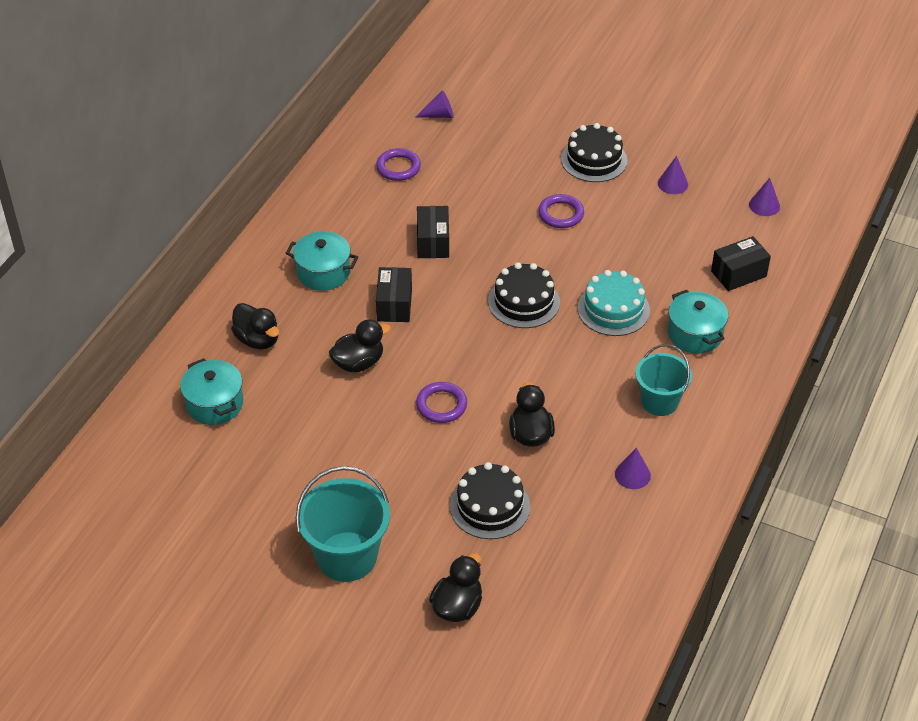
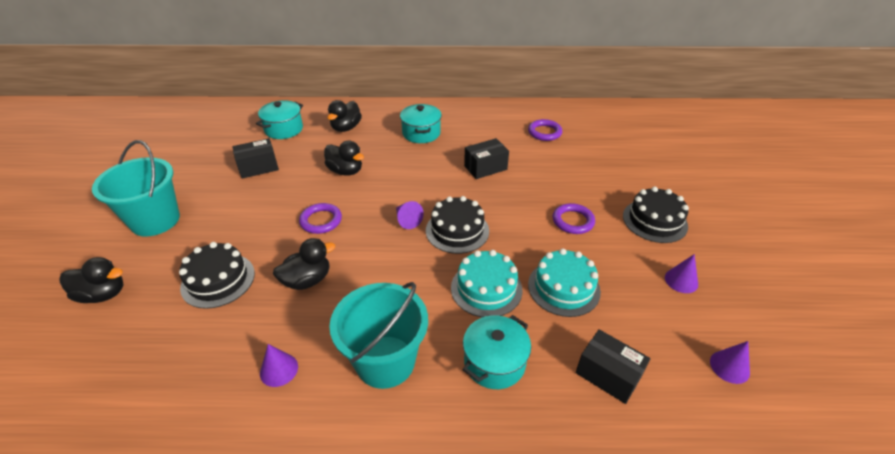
camera: 65 degrees right, 5 degrees down
black box [376,267,412,322] -> black box moved to [232,138,279,179]
purple cone [416,90,454,118] -> purple cone moved to [396,201,424,229]
turquoise bucket [635,344,692,416] -> turquoise bucket [329,282,428,389], size x1.51
none -> turquoise cake [528,248,601,317]

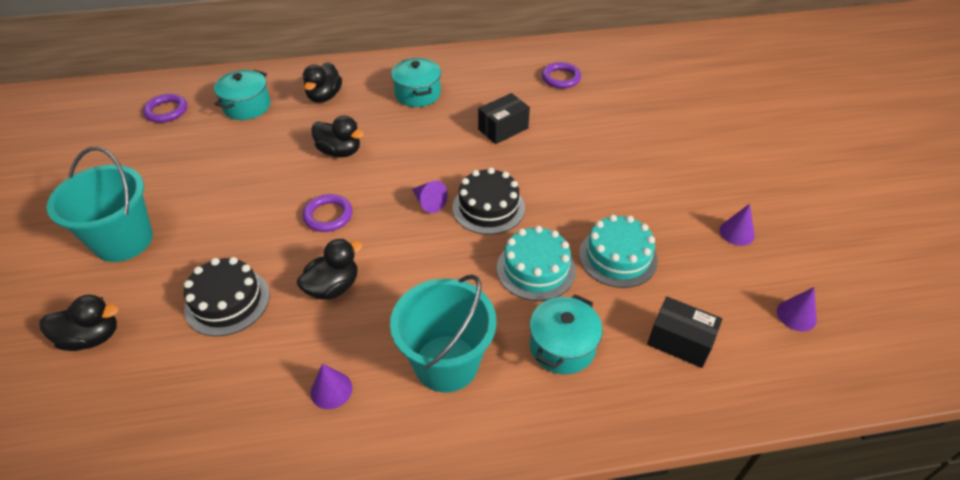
camera: 10 degrees left, 5 degrees up
black box [232,138,279,179] -> none
purple ring [553,203,595,234] -> purple ring moved to [143,94,187,123]
black cake [623,187,689,243] -> none

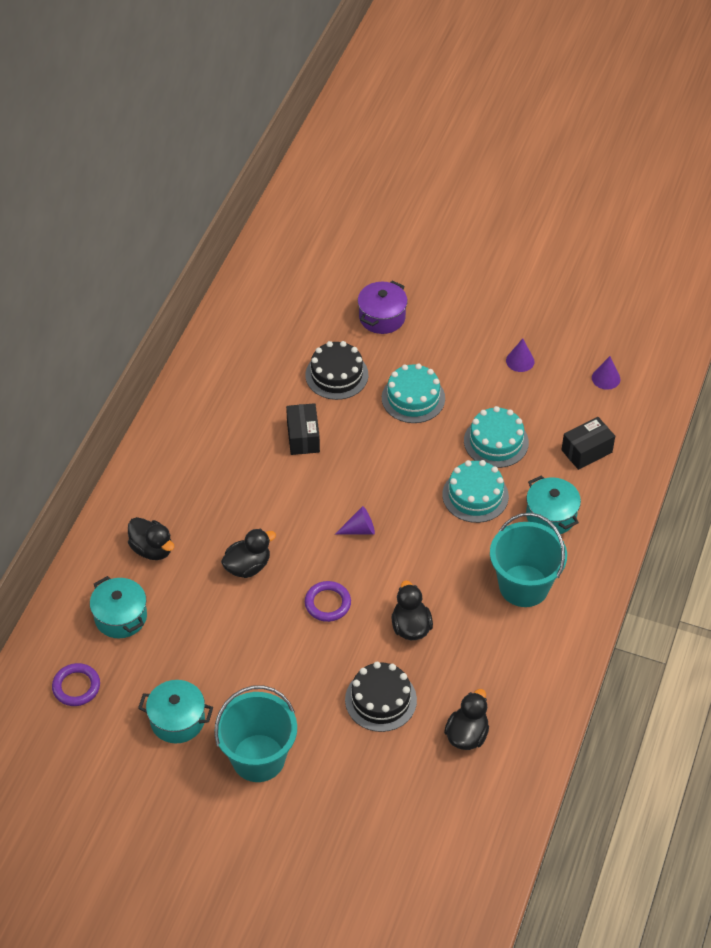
camera: 60 degrees left, 5 degrees up
black duck [39,295,119,351] -> black duck moved to [444,689,489,750]
purple cone [310,364,352,409] -> none
turquoise pot [391,58,441,107] -> turquoise pot moved to [138,680,213,744]
black cake [453,168,525,235] -> black cake moved to [305,341,368,400]
purple ring [542,62,581,89] -> none
none -> purple pot [358,281,408,334]
none -> turquoise cake [382,363,445,423]

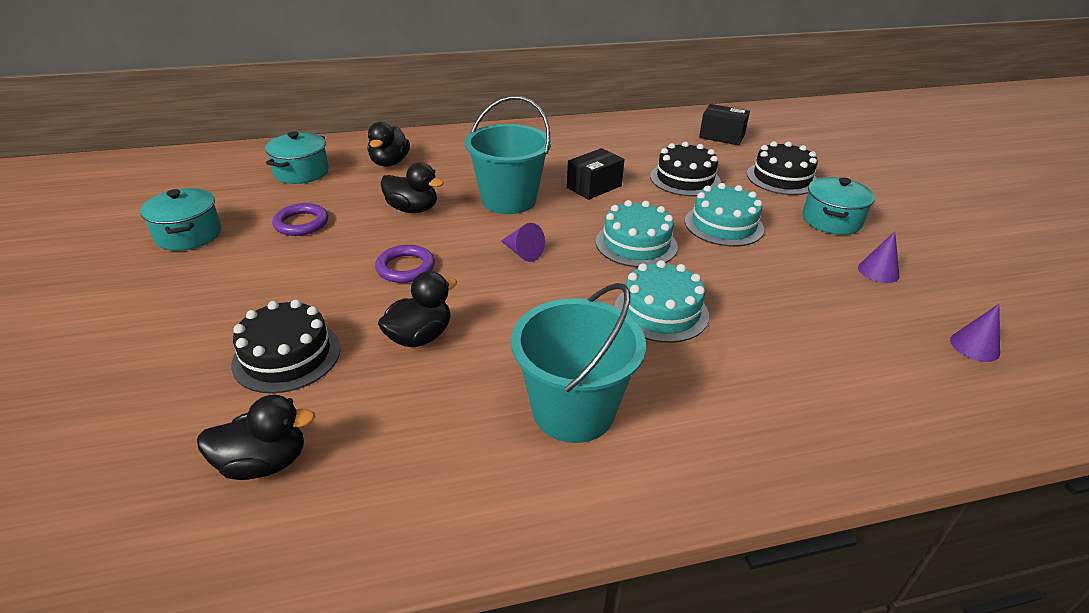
camera: 55 degrees right, 15 degrees down
purple ring [52,663,100,706] -> purple ring moved to [272,203,328,236]
turquoise bucket [214,685,297,782] -> turquoise bucket moved to [465,96,551,214]
purple pot [358,281,408,334] -> black cake [747,141,818,195]
turquoise cake [464,406,529,468] -> turquoise cake moved to [596,200,678,267]
turquoise pot [526,475,581,534] -> turquoise pot moved to [802,177,875,235]
black box [561,417,615,470] -> black box moved to [699,104,750,146]

